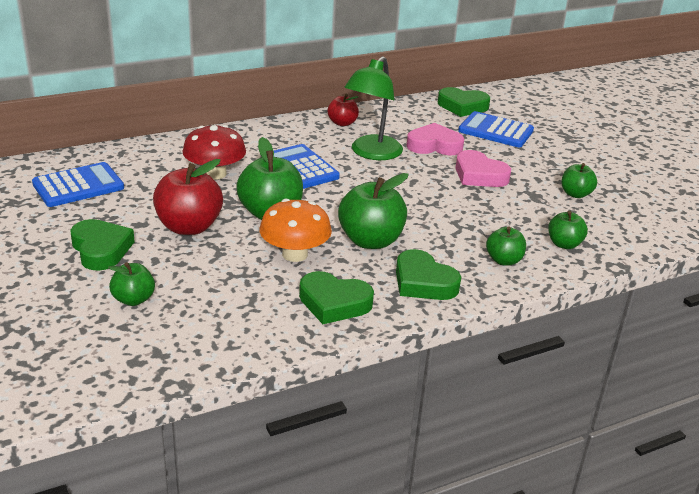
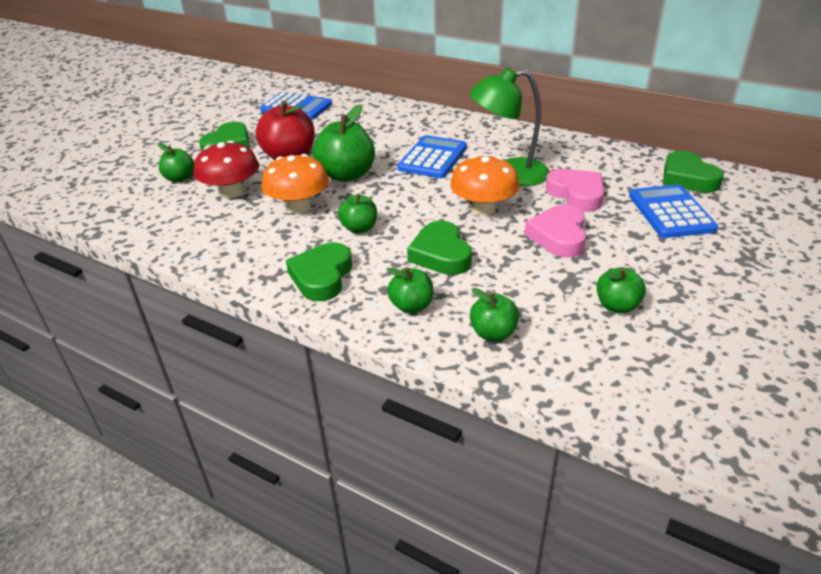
camera: 60 degrees right, 5 degrees up
red mushroom [182,125,246,180] -> red mushroom moved to [194,141,259,198]
green heart [299,271,374,324] -> green heart moved to [407,221,472,275]
red apple [328,94,359,126] -> none
green apple [338,173,409,249] -> green apple [338,193,377,233], size x0.57
none -> orange mushroom [450,155,519,215]

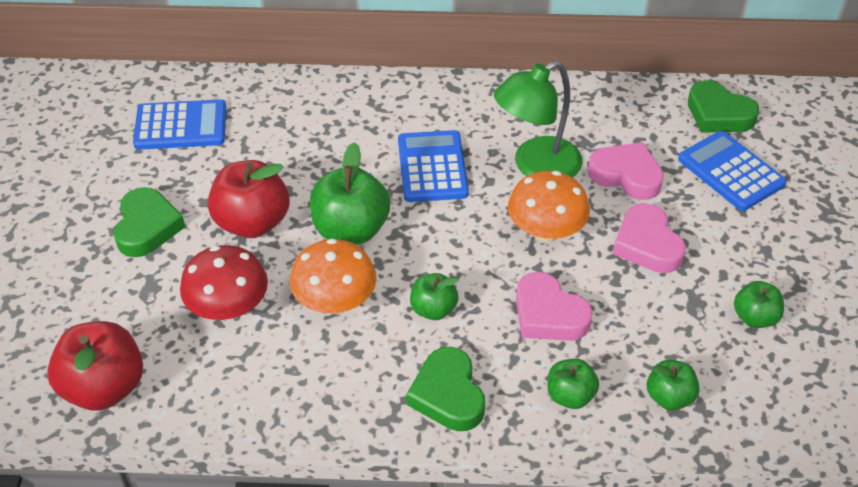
camera: 30 degrees left, 10 degrees up
green apple [158,143,194,182] -> none
green heart [407,221,472,275] -> pink heart [516,272,593,341]
none -> red apple [47,321,143,410]

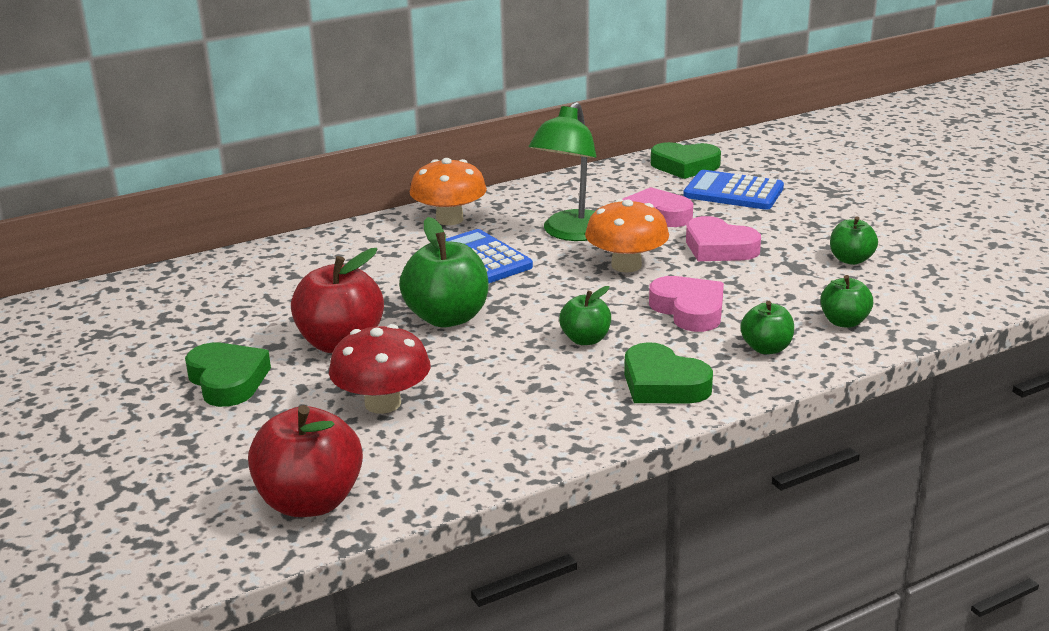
camera: 30 degrees left, 20 degrees down
blue calculator [133,99,226,150] -> none
orange mushroom [290,239,376,314] -> orange mushroom moved to [410,158,487,225]
pink heart [516,272,593,341] -> pink heart turned 135 degrees counterclockwise [649,276,724,332]

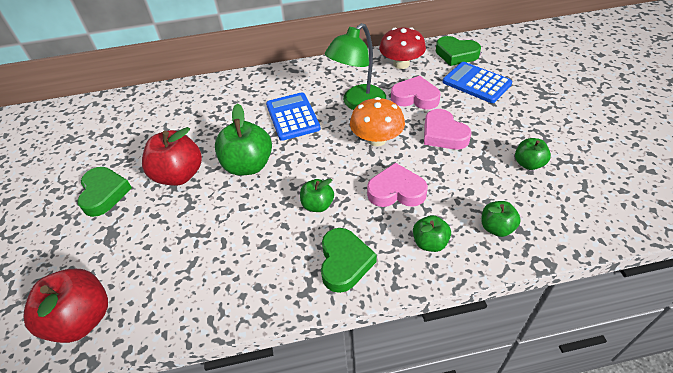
camera: 20 degrees right, 20 degrees up
red mushroom [329,324,430,414] -> red mushroom moved to [379,27,426,69]
orange mushroom [410,158,487,225] -> none
green heart [624,342,713,403] -> green heart turned 150 degrees counterclockwise [321,228,377,293]
pink heart [649,276,724,332] -> pink heart turned 75 degrees counterclockwise [367,163,428,207]

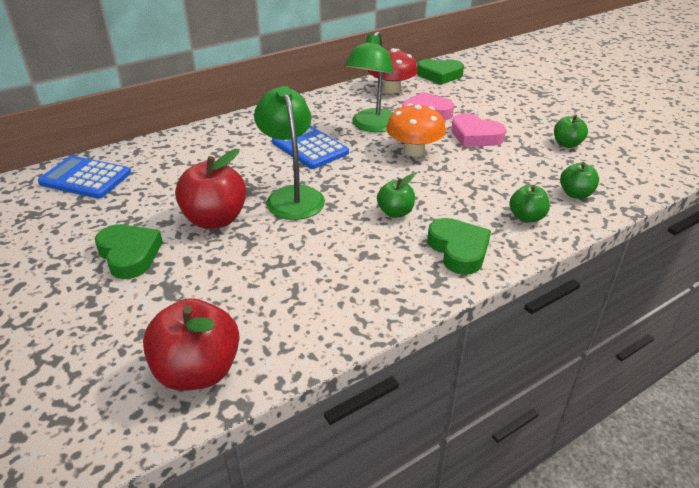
camera: 25 degrees left, 10 degrees down
green apple [215,103,272,176] -> green lamp [254,86,325,220]
pink heart [367,163,428,207] -> none
blue calculator [443,62,512,103] -> blue calculator moved to [38,156,131,199]

